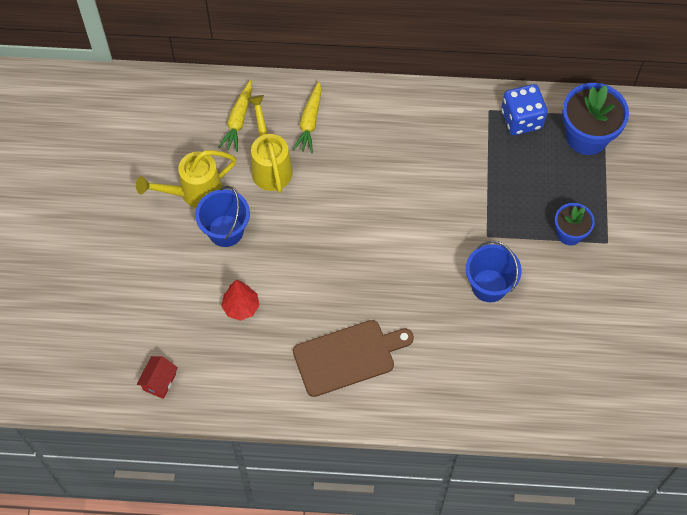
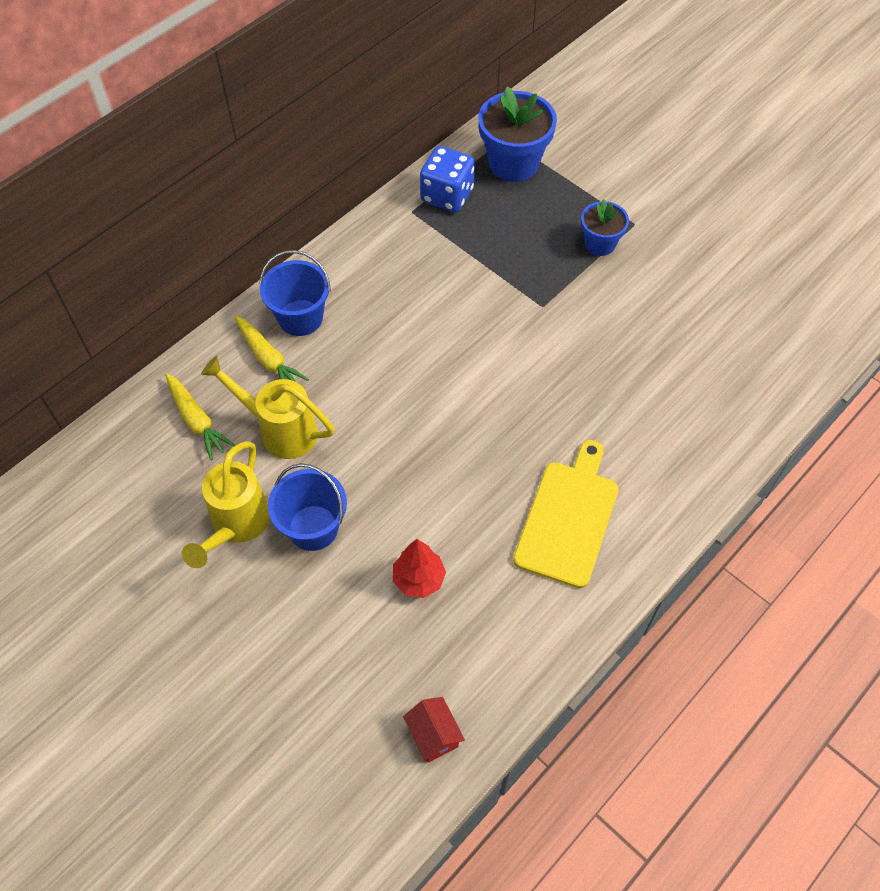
camera: 50 degrees left, 5 degrees down
brown cutting board [293,320,414,397] -> yellow cutting board [513,440,619,588]
blue bucket [466,241,522,302] -> blue bucket moved to [259,250,331,336]

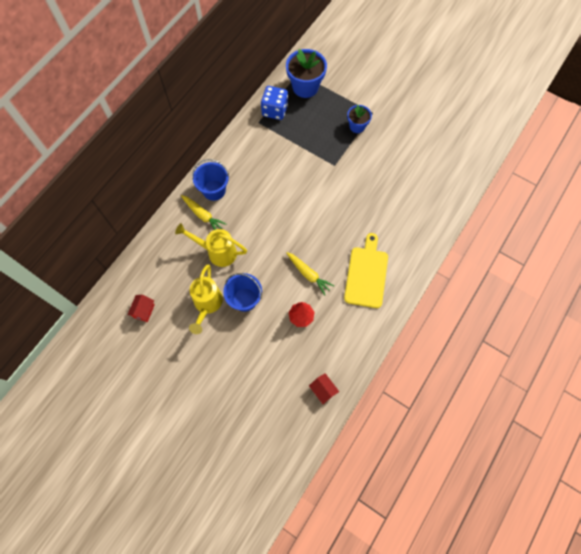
camera: 10 degrees left, 10 degrees up
yellow carrot [165,373,235,460] -> yellow carrot moved to [286,252,334,295]
none -> red house [127,295,155,322]

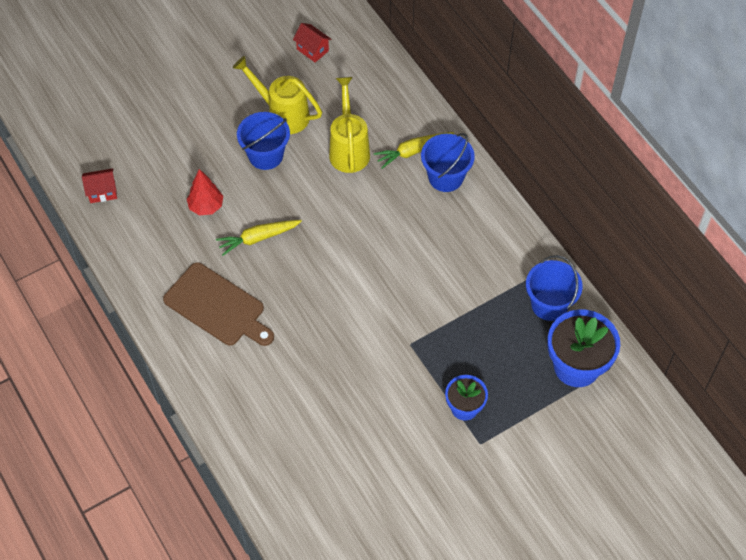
camera: 115 degrees right, 10 degrees down
yellow watering can [175,223,247,267] -> yellow watering can turned 45 degrees counterclockwise [329,77,370,173]
blue dice [261,86,288,120] -> blue bucket [526,255,583,321]
yellow cutting board [344,233,388,308] -> brown cutting board [163,262,274,346]

